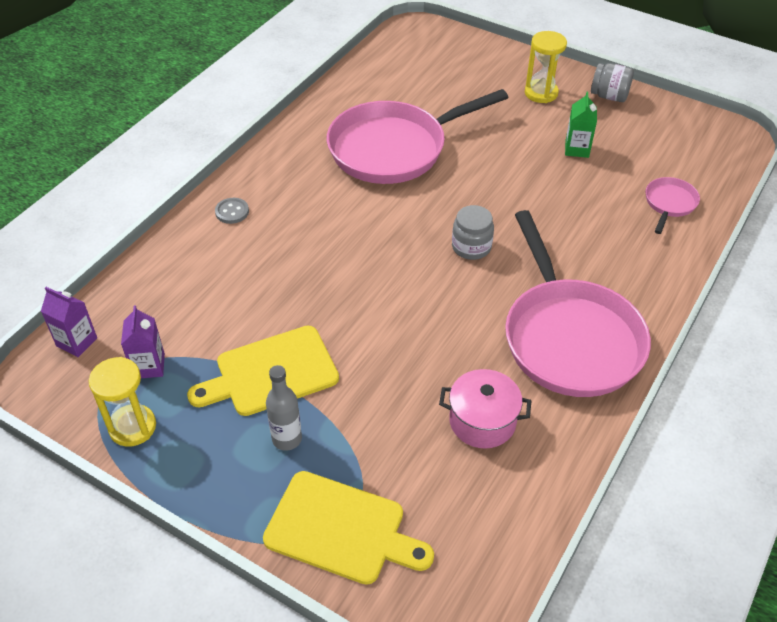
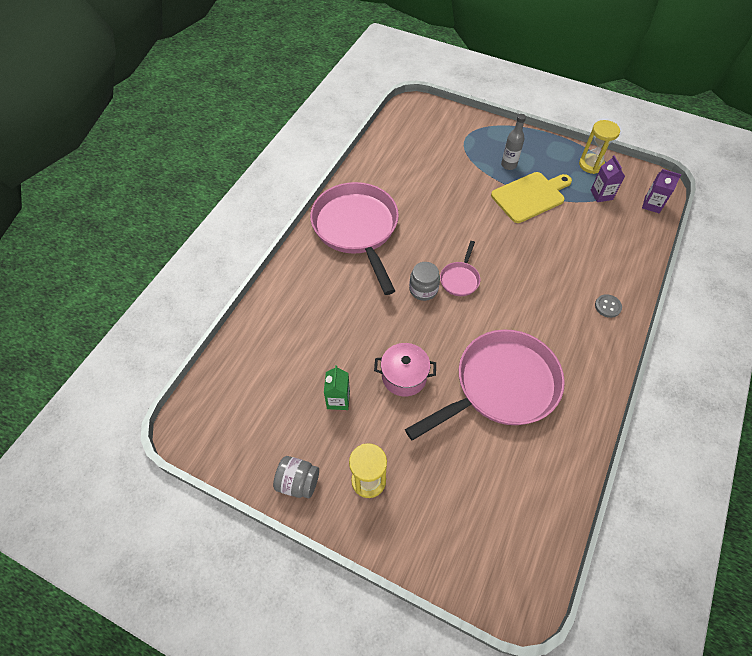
camera: 175 degrees right, 10 degrees up
yellow cutting board [263,471,434,585] -> none
pink pot [439,369,531,449] -> pink pot moved to [374,343,436,397]
pink pan [646,177,700,234] -> pink pan moved to [440,241,480,296]

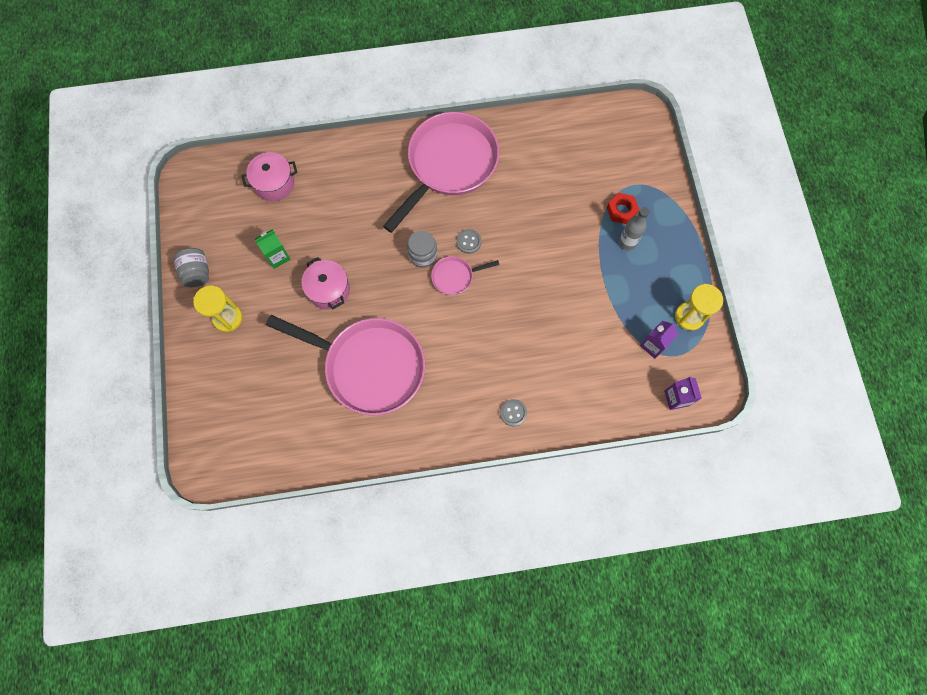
camera: 55 degrees right, 15 degrees up
yellow cutting board [491,172,572,223] -> none
none -> pink pot [241,152,297,201]
none -> grey button [456,229,482,254]
none -> red nut [607,193,640,224]

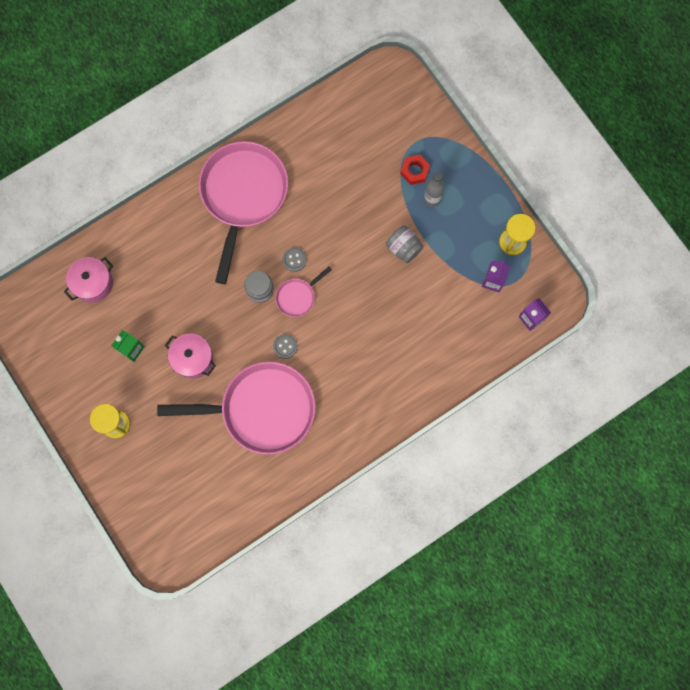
camera: 25 degrees left, 5 degrees up
grey jar [174,248,209,287] -> grey jar moved to [386,226,424,263]
grey button [500,399,527,426] -> grey button moved to [273,334,298,359]

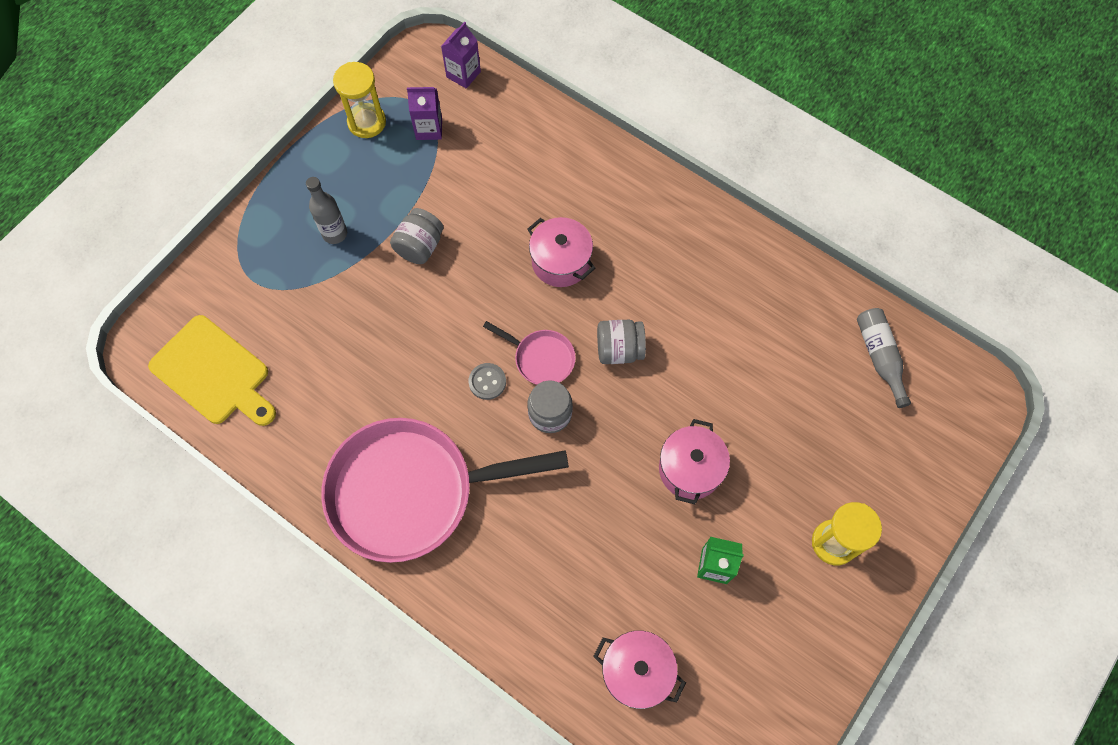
camera: 110 degrees left, 10 degrees down
pink pan [157,361,316,455] -> none
grey button [273,334,298,359] -> grey jar [597,320,646,364]
red nut [401,155,430,185] -> none
none -> yellow cutting board [148,315,276,426]
none -> pink pot [527,217,595,287]
none -> grey bottle [857,308,911,408]

